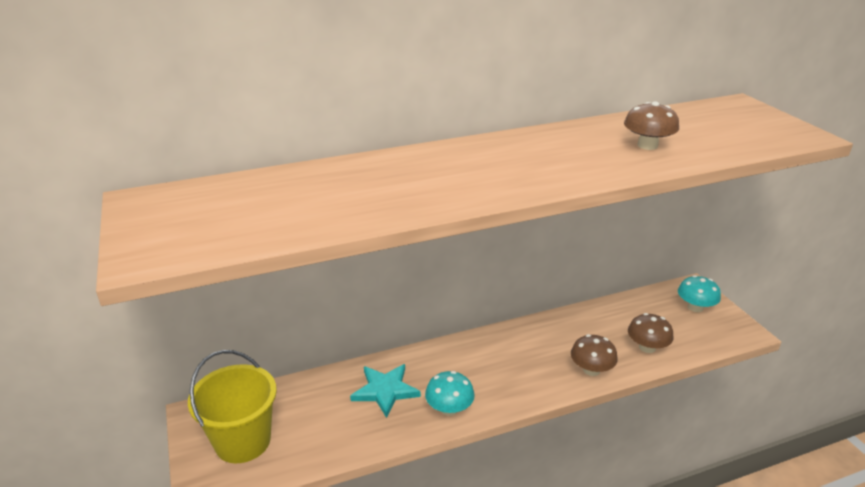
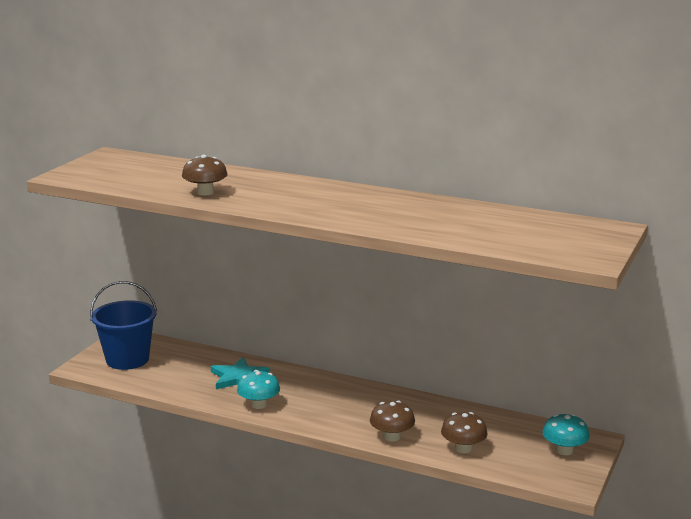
camera: 45 degrees right, 10 degrees down
yellow bucket [188,350,277,463] -> blue bucket [90,281,157,370]
brown mushroom [624,102,679,150] -> brown mushroom moved to [182,155,227,196]

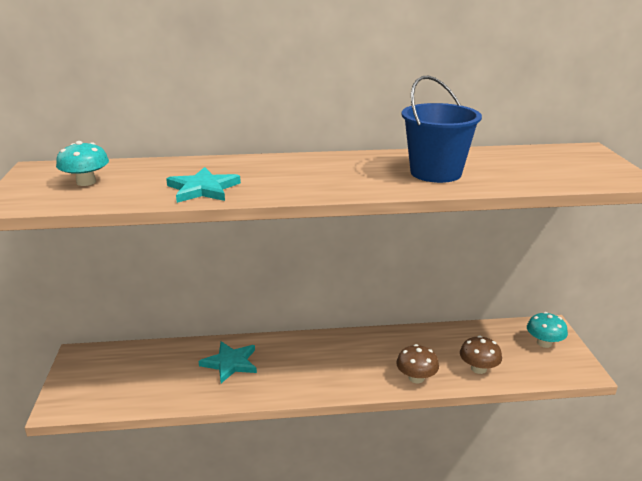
camera: 30 degrees left, 5 degrees up
blue bucket [90,281,157,370] -> blue bucket moved to [401,76,482,183]
brown mushroom [182,155,227,196] -> turquoise star [166,167,241,203]
turquoise mushroom [237,370,280,409] -> turquoise mushroom moved to [56,141,109,186]

